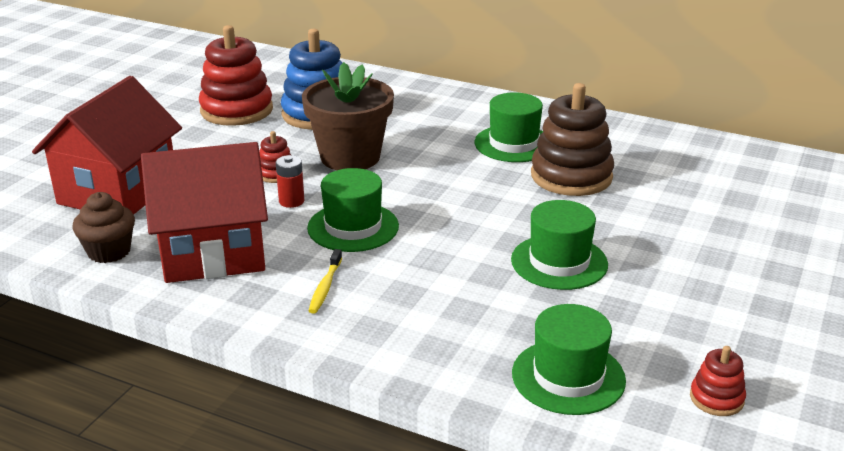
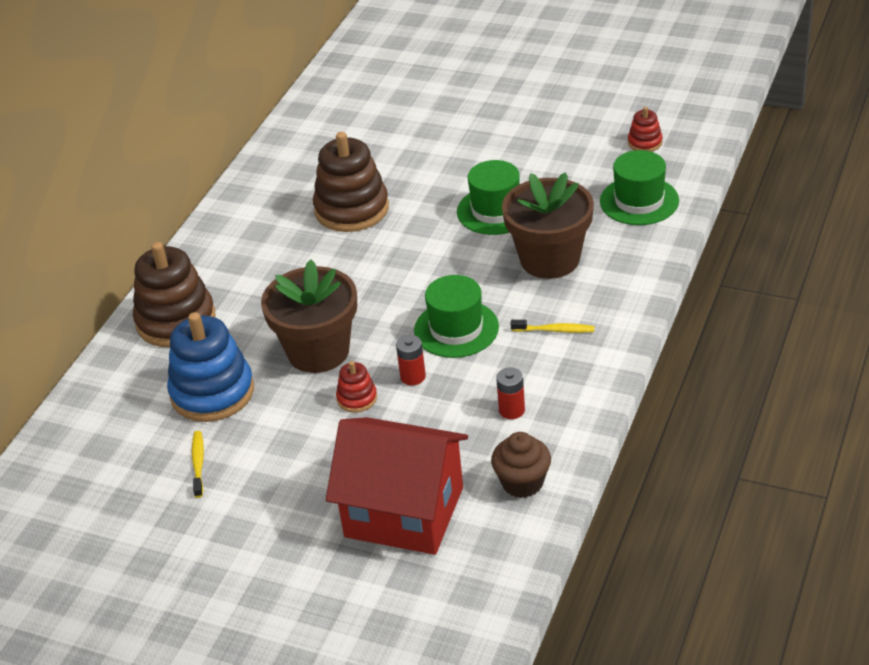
camera: 90 degrees left, 10 degrees up
red house [141,142,268,283] -> red battery [496,367,525,419]
red stacking toy [199,25,273,126] -> yellow toothbrush [192,431,204,498]
green hat [474,92,543,162] -> none
none -> brown stacking toy [133,242,216,347]
none -> brown flower pot [502,172,594,279]

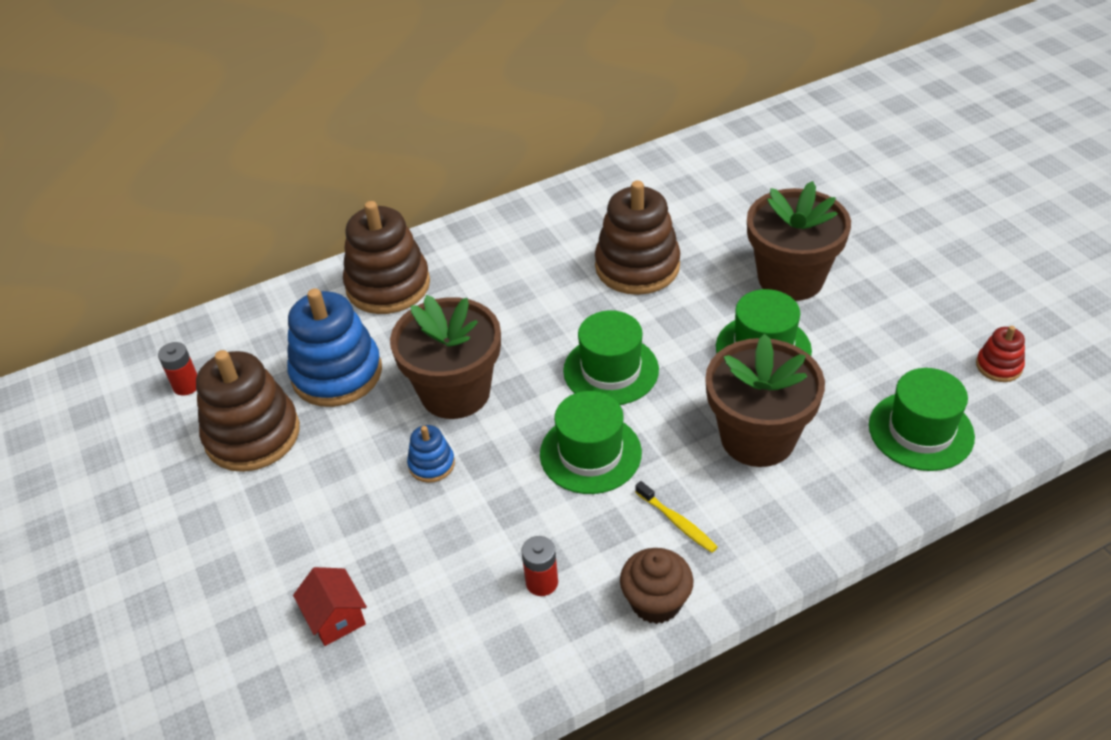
camera: 40 degrees right, 5 degrees up
yellow toothbrush [192,431,204,498] -> brown stacking toy [196,350,300,472]
red house [326,417,468,555] -> red house [293,567,367,646], size x0.41
red stacking toy [336,361,377,413] -> blue stacking toy [407,425,455,483]
red battery [396,335,426,385] -> red battery moved to [158,342,197,396]
brown cupcake [491,432,551,498] -> brown cupcake moved to [620,548,693,624]
none -> green hat [563,310,659,405]
none -> brown flower pot [747,181,851,301]

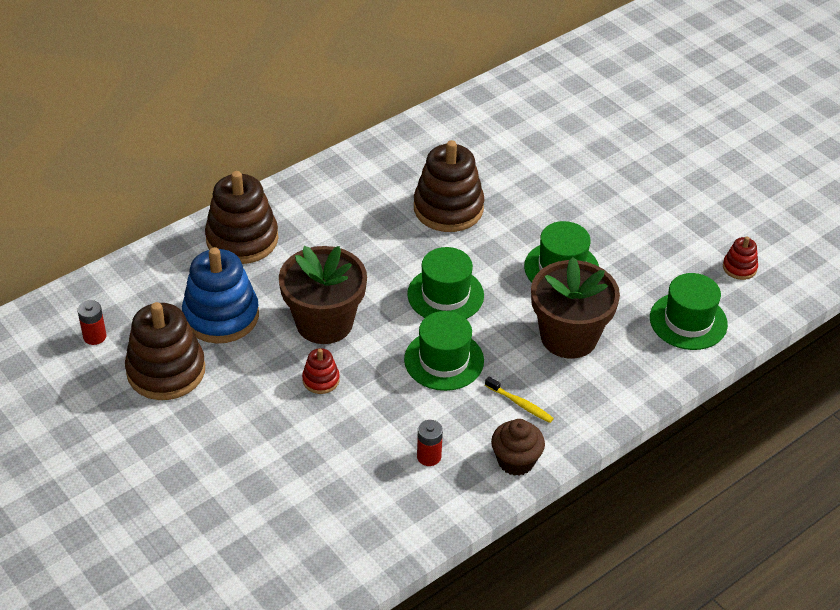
camera: 15 degrees left, 0 degrees up
red house [293,567,367,646] -> none
blue stacking toy [407,425,455,483] -> red stacking toy [302,348,340,394]
brown flower pot [747,181,851,301] -> none

